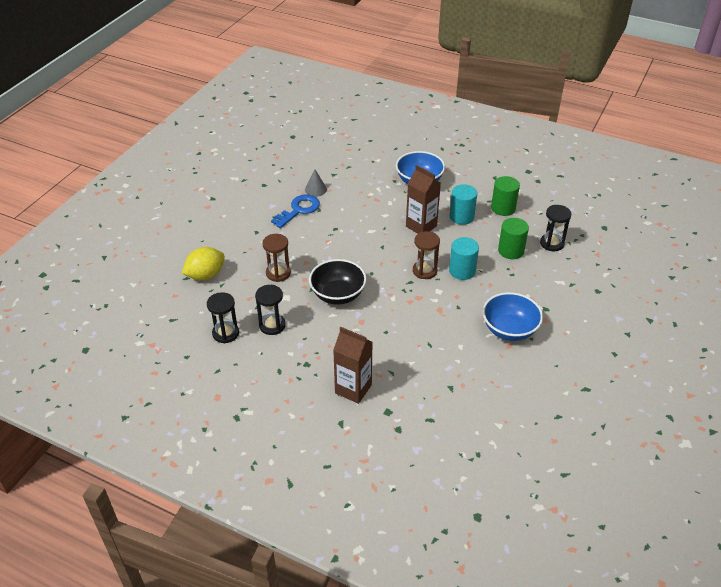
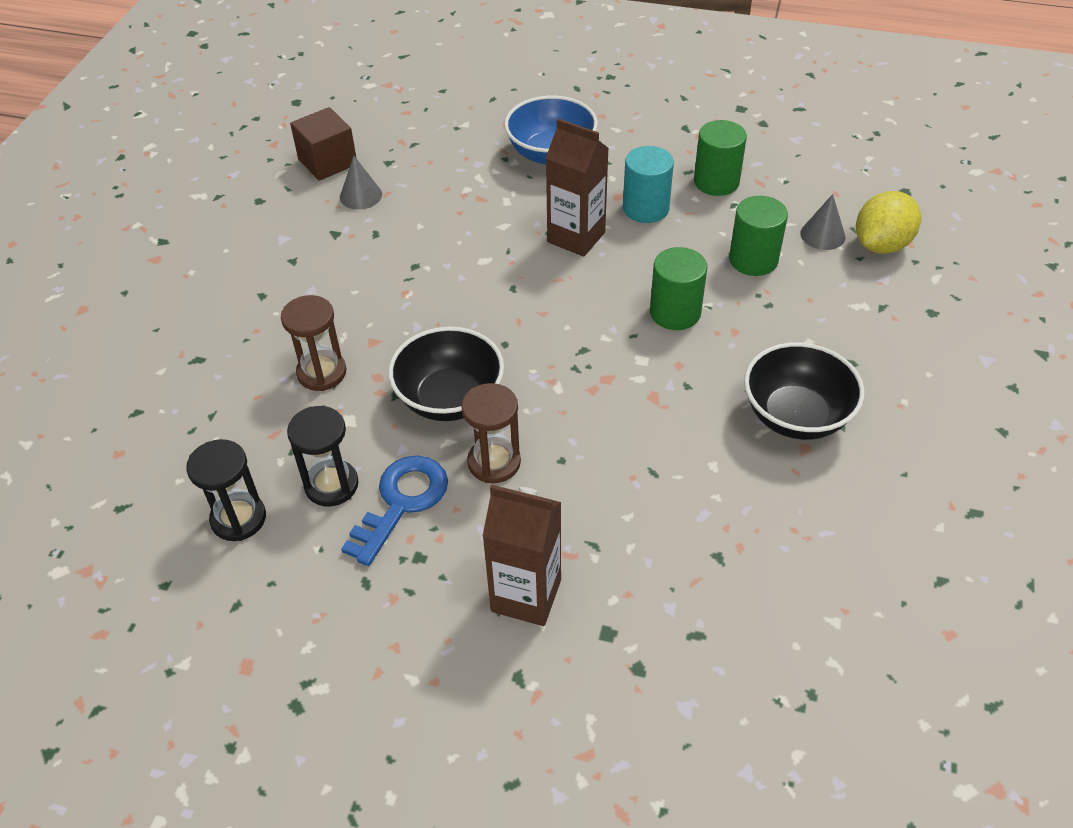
camera: 10 degrees left, 5 degrees up
yellow lemon [182,247,225,280] -> yellow lemon moved to [856,191,921,254]
blue key [271,195,320,228] -> blue key moved to [341,456,448,566]
brown hourglass [413,231,440,279] -> brown hourglass moved to [461,383,521,483]
turquoise cylinder [449,237,479,280] -> green cylinder [650,247,707,330]
blue bowl [482,292,543,341] -> black bowl [744,342,865,440]
black hourglass [540,205,571,251] -> grey cone [800,194,846,250]
none -> brown cube [290,107,357,181]

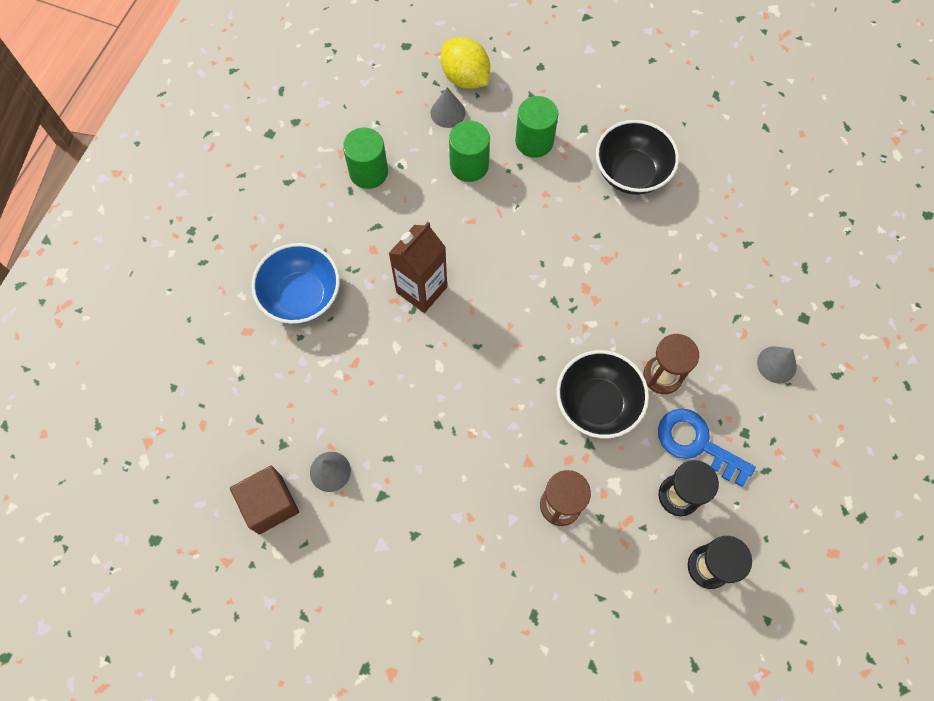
camera: 85 degrees left, 20 degrees up
brown carton [482,485,561,626] -> grey cone [757,346,797,383]
turquoise cylinder [623,146,674,223] -> none
green cylinder [650,247,707,330] -> green cylinder moved to [515,96,558,158]

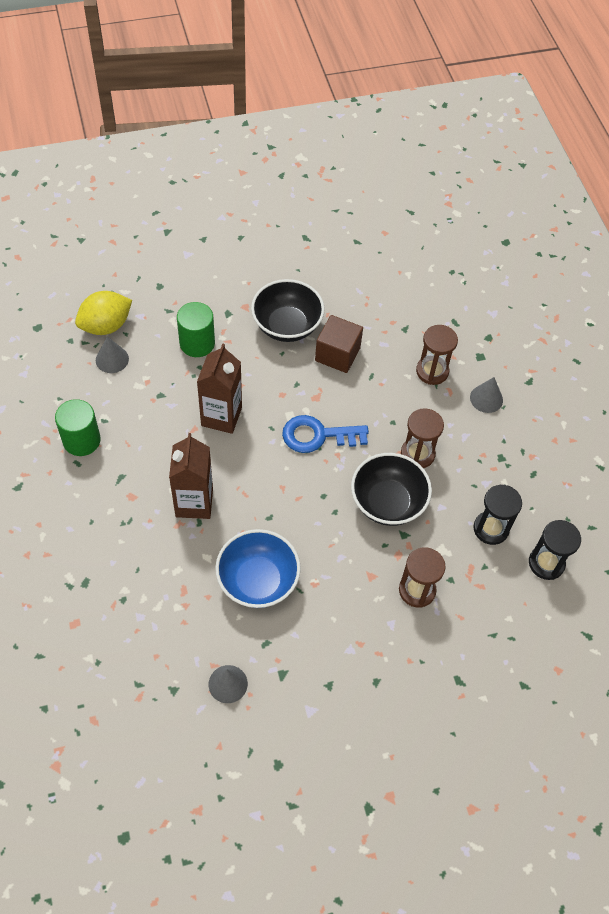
camera: 40 degrees left, 10 degrees down
brown cube [230,465,299,535] -> brown cube moved to [315,315,363,373]
blue bowl [251,243,340,324] -> blue bowl moved to [215,529,301,608]
yellow lemon [441,37,490,89] -> yellow lemon turned 45 degrees counterclockwise [75,291,132,335]
green cylinder [449,120,490,182] -> none
blue key [658,408,756,487] -> blue key moved to [282,415,369,453]
none -> brown carton [197,343,242,434]
none -> brown hourglass [416,325,458,385]

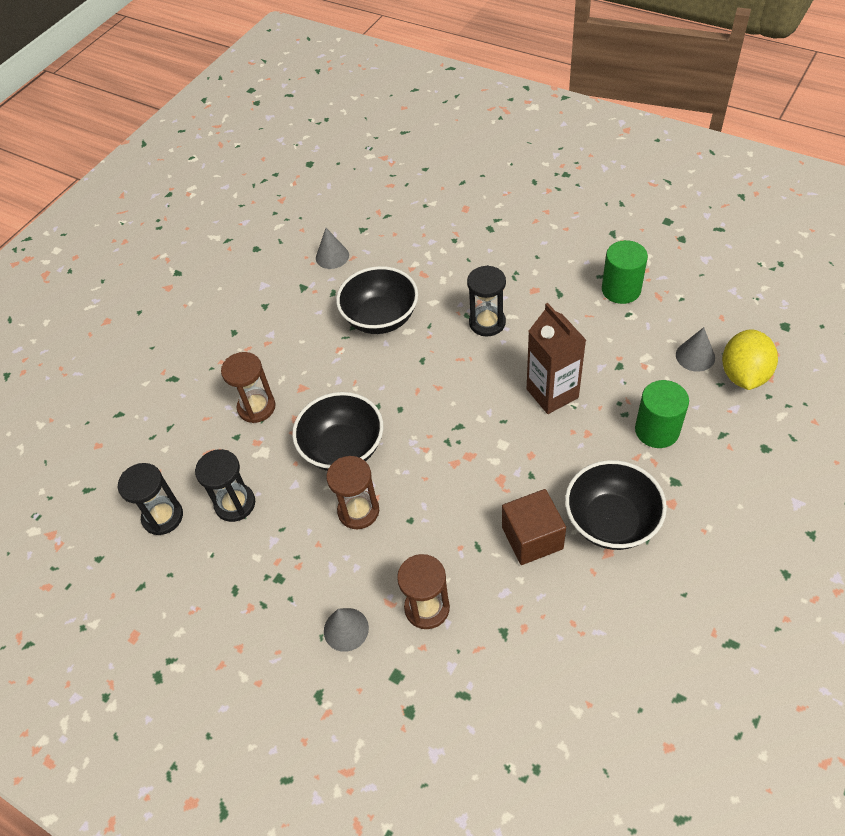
camera: 145 degrees right, 5 degrees down
brown carton [169,433,213,519] -> black hourglass [467,265,506,337]
blue bowl [215,529,301,608] -> black bowl [336,266,418,334]
blue key [282,415,369,453] -> none

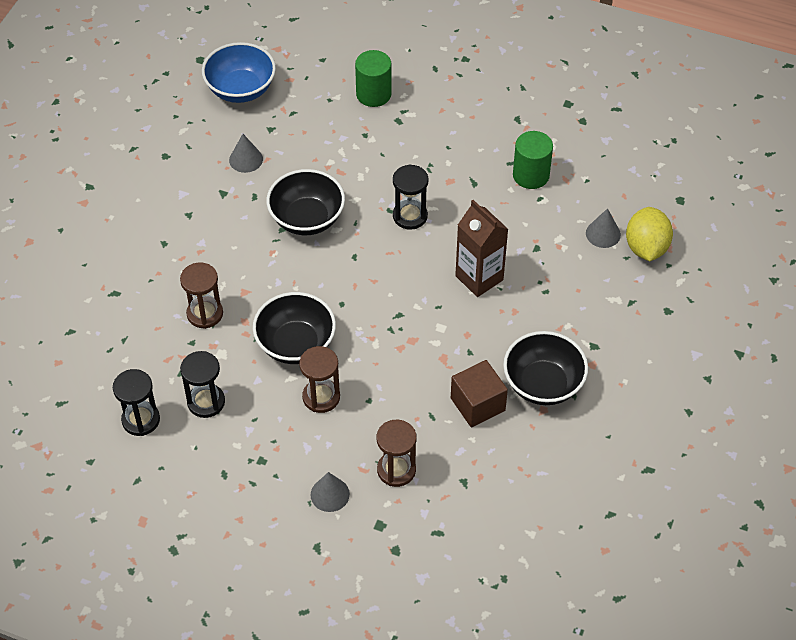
camera: 15 degrees left, 0 degrees up
green cylinder [635,380,689,448] -> green cylinder moved to [355,50,392,107]
none -> blue bowl [202,42,276,103]

